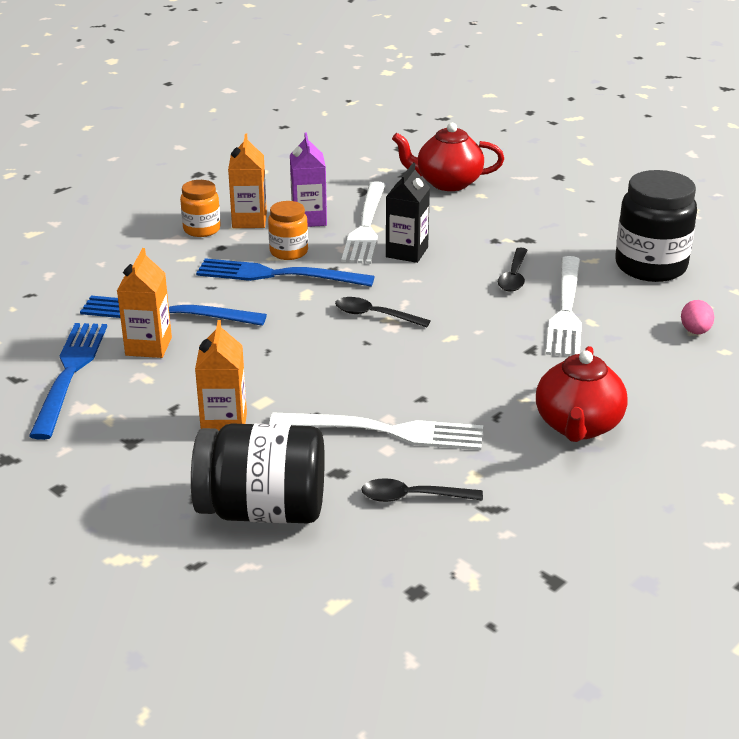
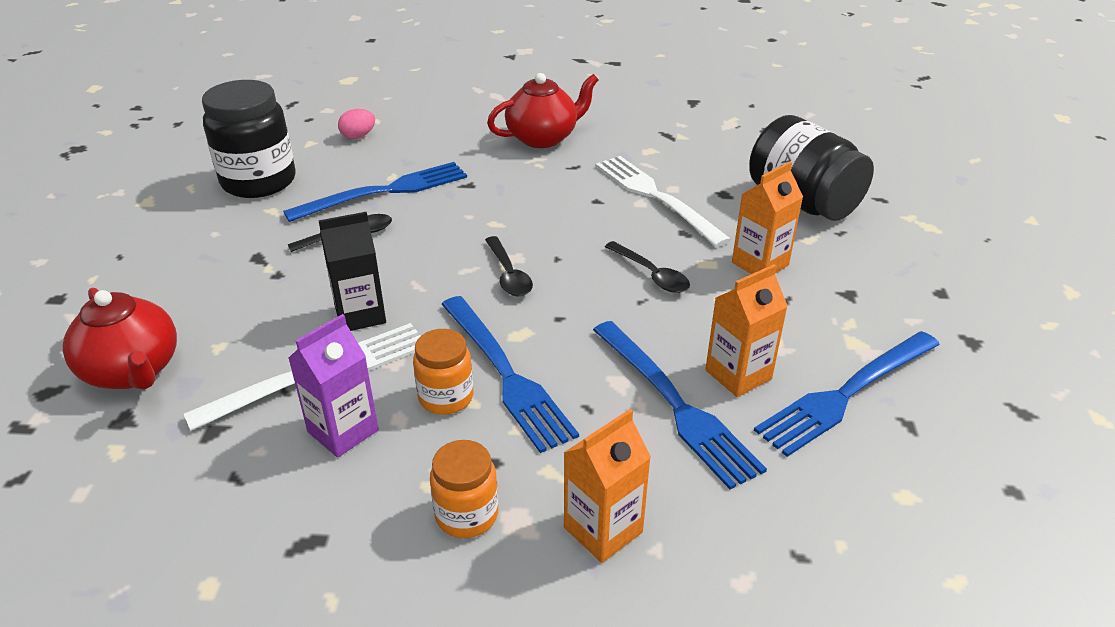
camera: 130 degrees left, 5 degrees up
orange carton [228,134,267,228] -> orange carton moved to [564,409,651,563]
black spoon [361,478,483,502] -> black spoon moved to [605,241,690,293]
white fork [546,256,582,357] -> blue fork [283,162,467,222]

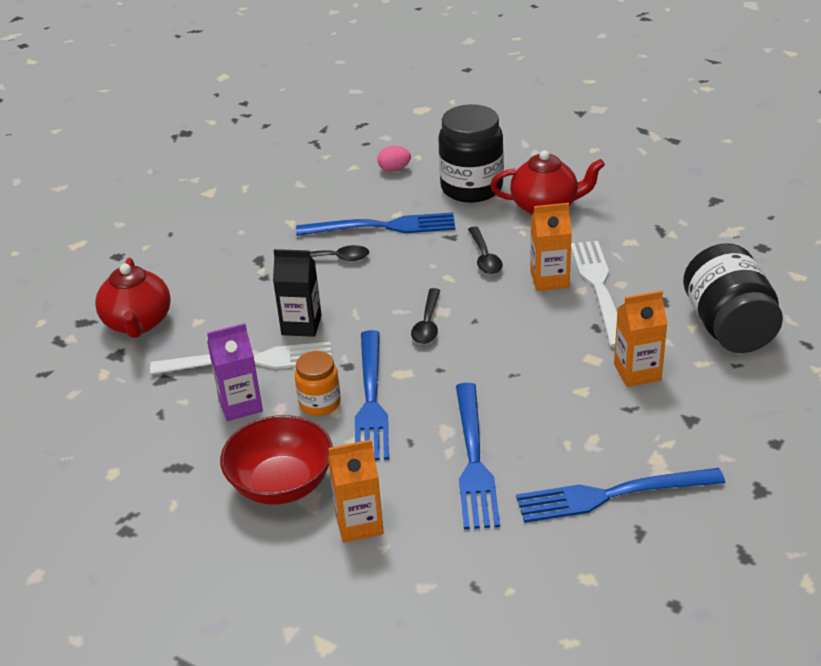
camera: 30 degrees right, 0 degrees up
black jar [202,80,296,198] -> black jar moved to [438,104,504,203]
orange jar [430,440,498,538] -> red bowl [220,415,333,505]
black spoon [605,241,690,293] -> black spoon moved to [468,226,503,274]
orange carton [705,264,788,397] -> orange carton moved to [530,203,572,291]

